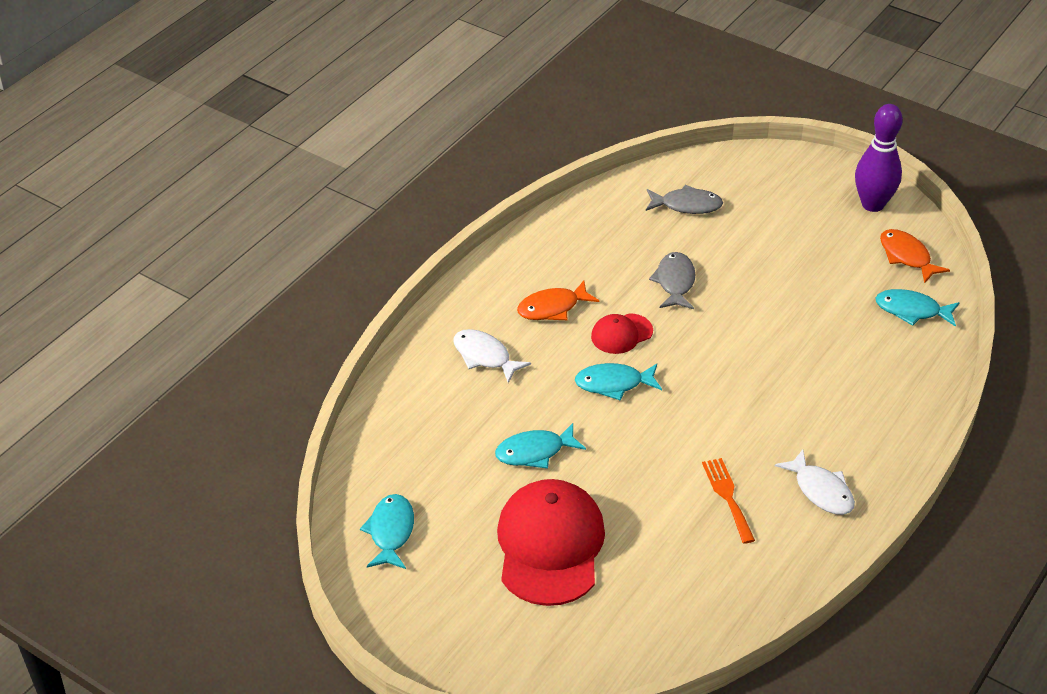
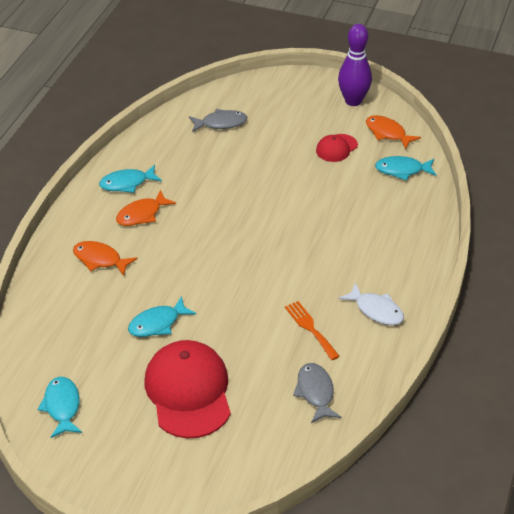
camera: 15 degrees left, 0 degrees up
white fish [453,329,531,383] -> orange fish [73,241,138,276]
turquoise fish [575,363,662,401] -> turquoise fish moved to [99,165,162,193]
red cap [591,313,653,354] -> red cap moved to [316,134,358,162]
grey fish [649,252,696,309] -> grey fish moved to [293,363,341,423]

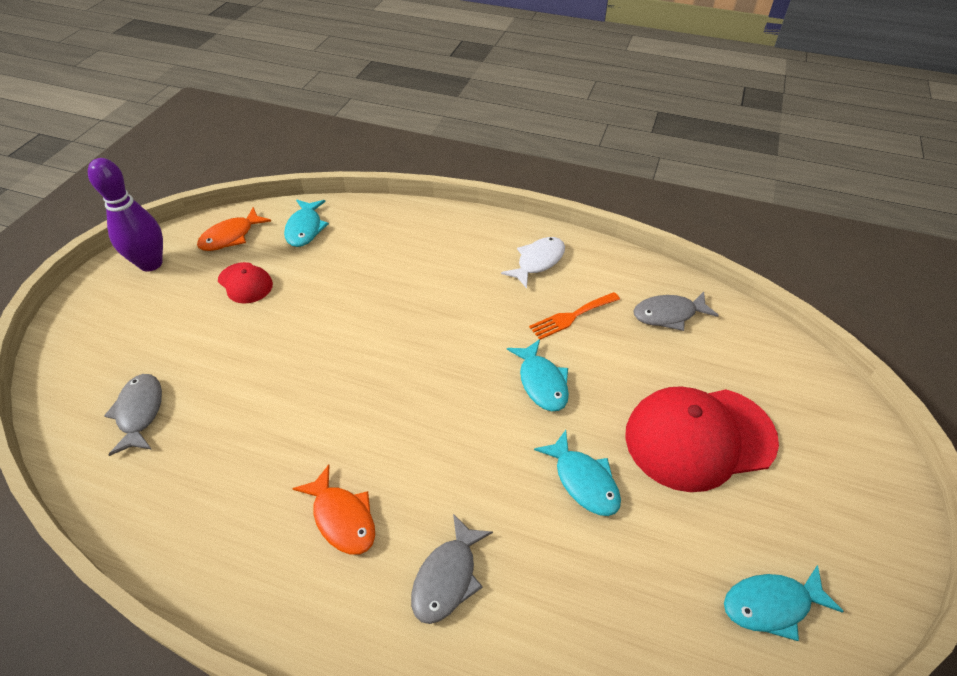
camera: 90 degrees left, 5 degrees up
orange fish [73,241,138,276] -> grey fish [411,514,493,624]
turquoise fish [99,165,162,193] -> turquoise fish moved to [507,339,569,411]

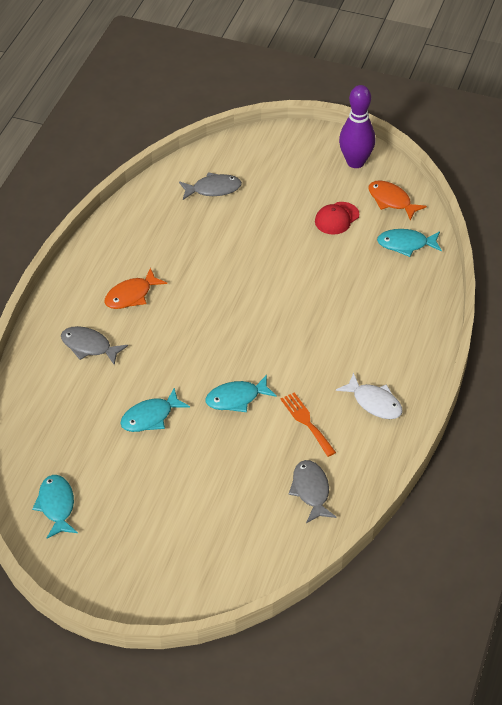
camera: 90 degrees right, 0 degrees up
red cap [625,386,779,492] -> none

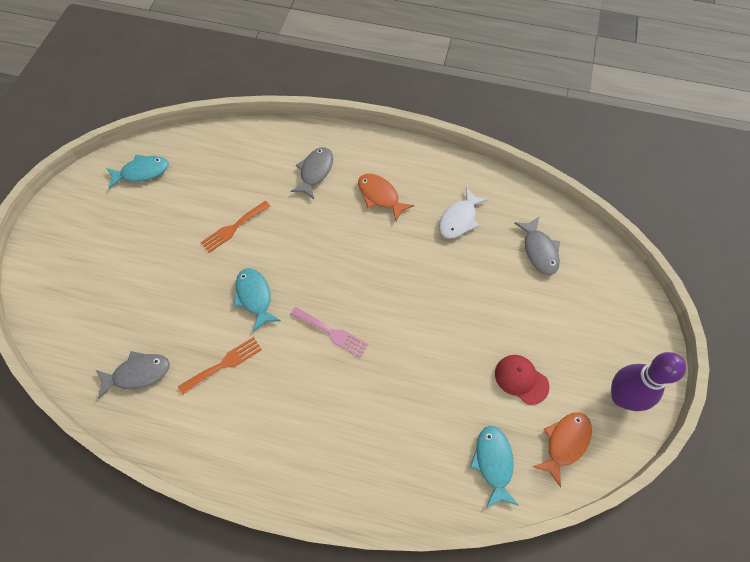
camera: 85 degrees right, 15 degrees up
turquoise fish [120,388,190,432] -> orange fork [200,201,270,253]
white fish [336,372,403,419] -> white fish moved to [439,187,488,239]
none -> pink fork [290,307,369,358]

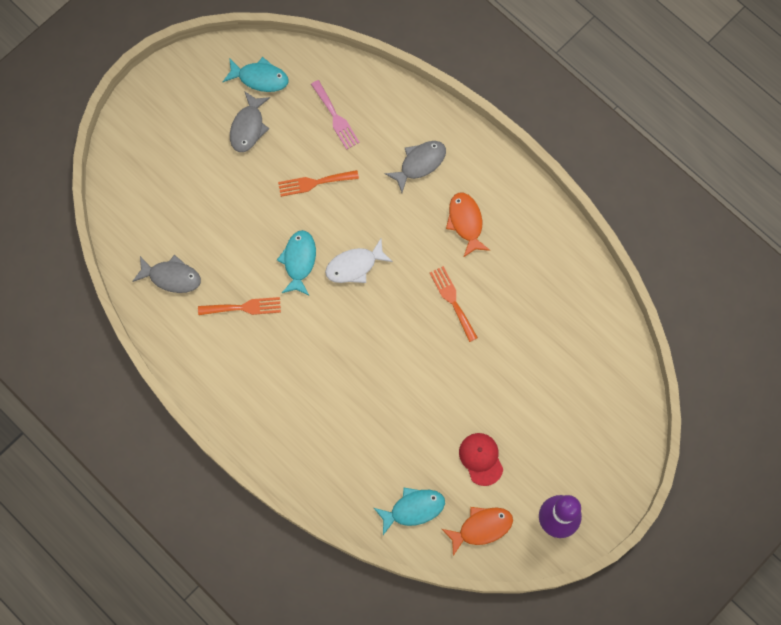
camera: 30 degrees right, 10 degrees up
pink fork [290,307,369,358] -> pink fork moved to [311,80,360,150]
white fish [439,187,488,239] -> white fish moved to [325,239,393,283]
turquoise fish [470,426,519,508] -> turquoise fish turned 45 degrees clockwise [374,488,445,535]
grey fish [514,217,560,275] -> grey fish moved to [230,91,270,152]
none -> orange fork [430,266,478,342]

